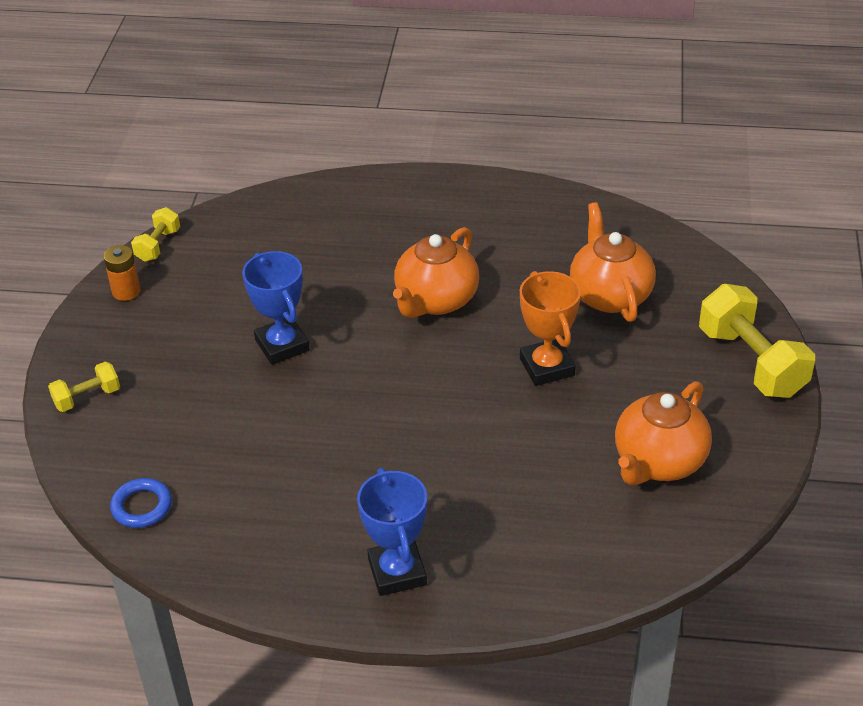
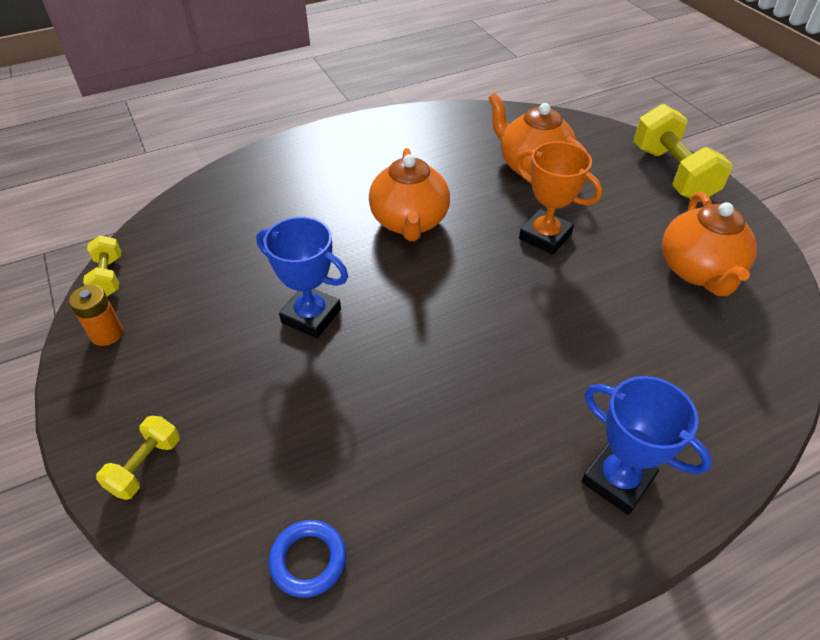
camera: 35 degrees left, 5 degrees up
yellow dumbbell [699,284,815,398] -> yellow dumbbell turned 45 degrees clockwise [633,104,733,202]

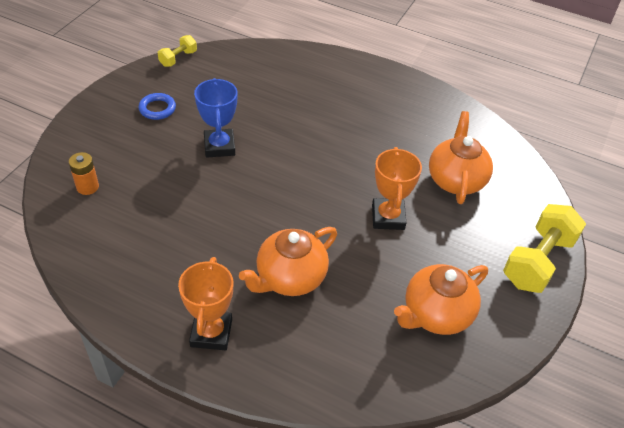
camera: 50 degrees right, 0 degrees up
orange battery [69,285,123,346] -> orange battery moved to [69,152,99,195]
yellow dumbbell [96,416,180,500] -> none
blue ring [269,520,346,598] -> blue ring moved to [139,93,176,120]
orange teapot [369,148,450,241] -> orange teapot moved to [239,227,337,296]
blue trophy [581,376,712,515] -> orange trophy [178,257,233,350]

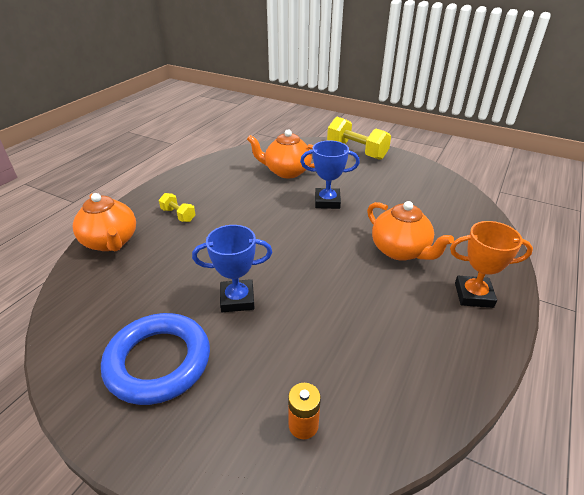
camera: 85 degrees left, 10 degrees down
blue ring [139,93,176,120] -> blue ring [101,313,210,405], size x2.12
yellow dumbbell [158,35,197,67] -> yellow dumbbell moved to [159,193,196,222]
orange trophy [372,147,422,230] -> blue trophy [300,140,360,209]
orange teapot [394,264,488,335] -> orange teapot moved to [73,193,136,251]

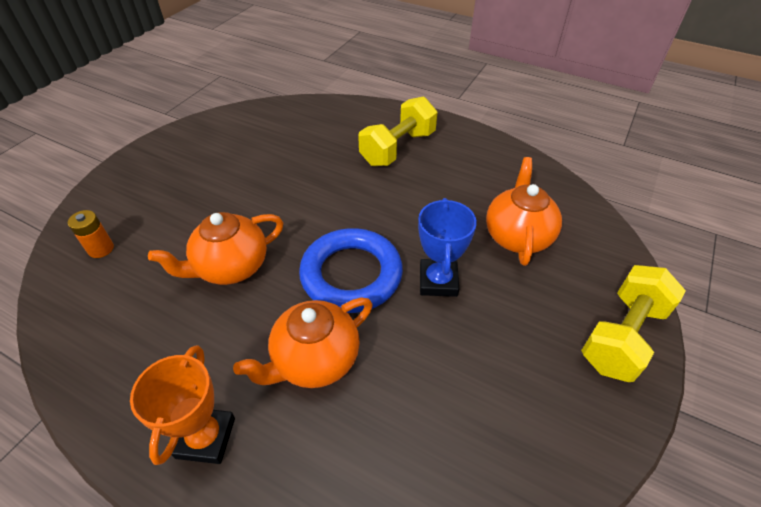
camera: 90 degrees right, 10 degrees up
orange teapot [73,193,136,251] -> orange teapot moved to [148,212,283,285]
blue ring [101,313,210,405] -> blue ring moved to [299,228,403,313]
yellow dumbbell [159,193,196,222] -> yellow dumbbell [358,96,437,166], size x1.93
blue trophy [192,225,272,312] -> none

